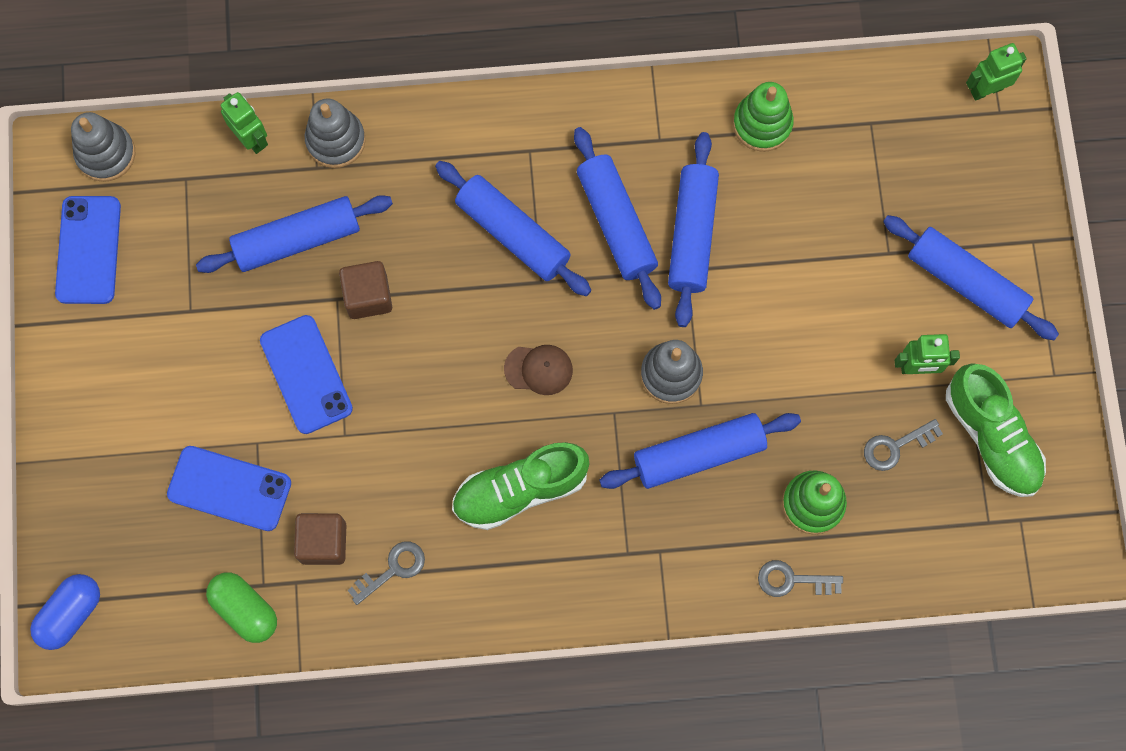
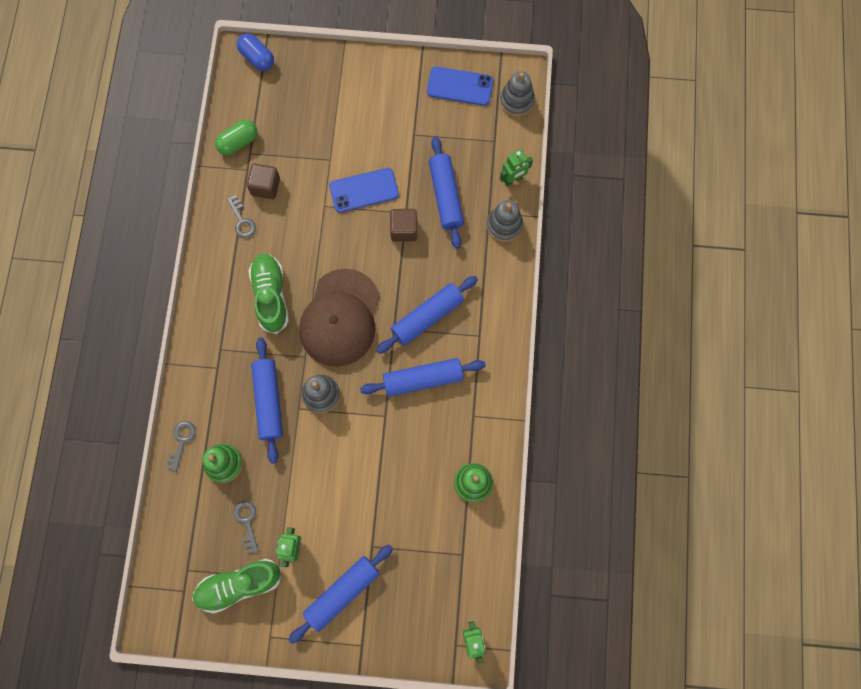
camera: 100 degrees right, 0 degrees up
blue phone [167,446,291,531] -> none
brown cap [504,345,573,395] -> brown cap [299,269,380,367], size x2.45
blue rolling pin [668,132,719,327] -> none

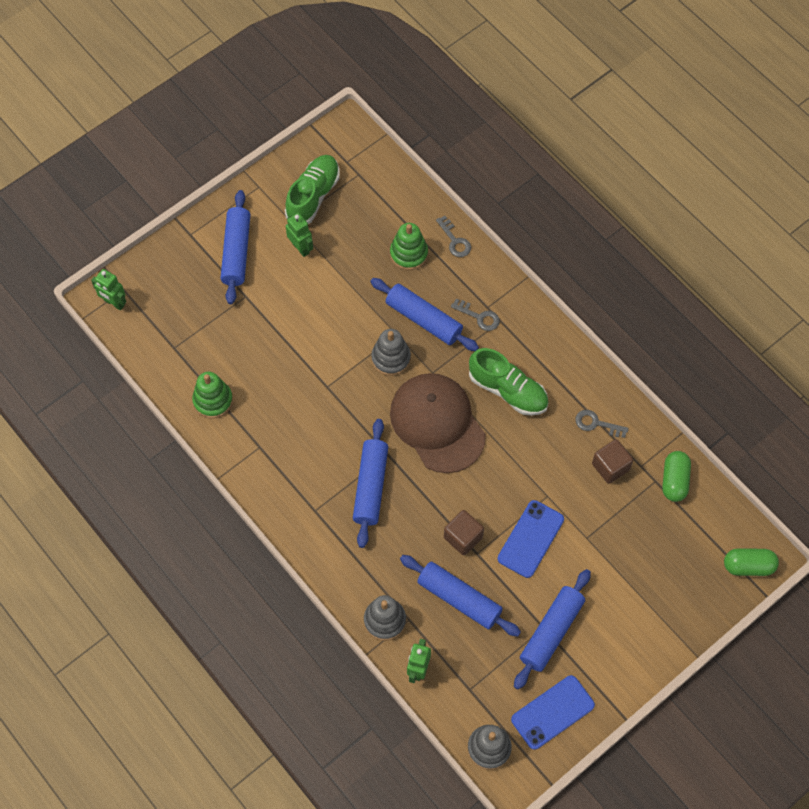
camera: 135 degrees right, 10 degrees down
grey key [233,501,258,554] -> grey key moved to [451,298,500,331]
blue capsule [237,33,274,71] -> green capsule [724,548,779,576]
blue rolling pin [360,358,486,397] -> blue rolling pin moved to [514,569,591,690]

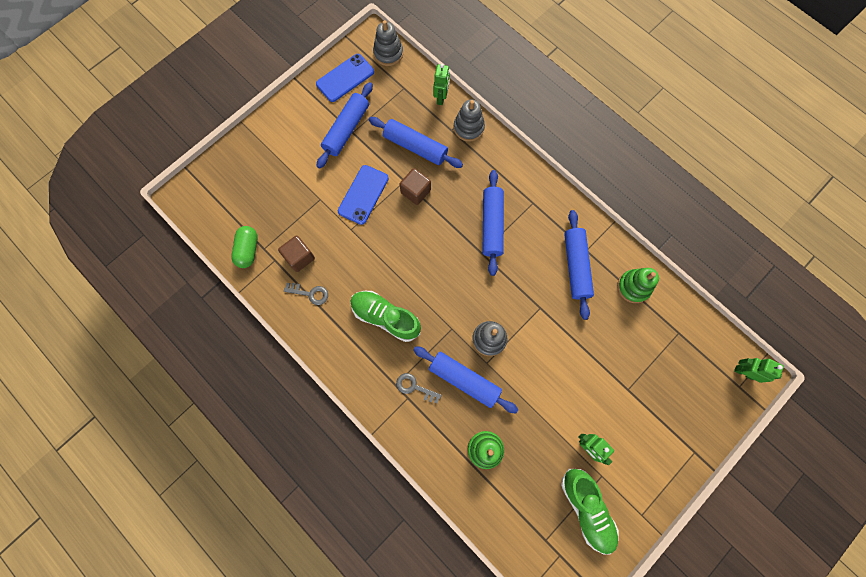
camera: 175 degrees right, 10 degrees up
blue rolling pin [220,190,251,304] -> blue rolling pin moved to [564,210,594,320]
green shoe [285,155,340,224] -> green shoe turned 45 degrees counterclockwise [561,469,619,555]
brown cap [390,373,486,473] -> none
grey key [436,216,471,257] -> none
green capsule [724,548,779,576] -> none

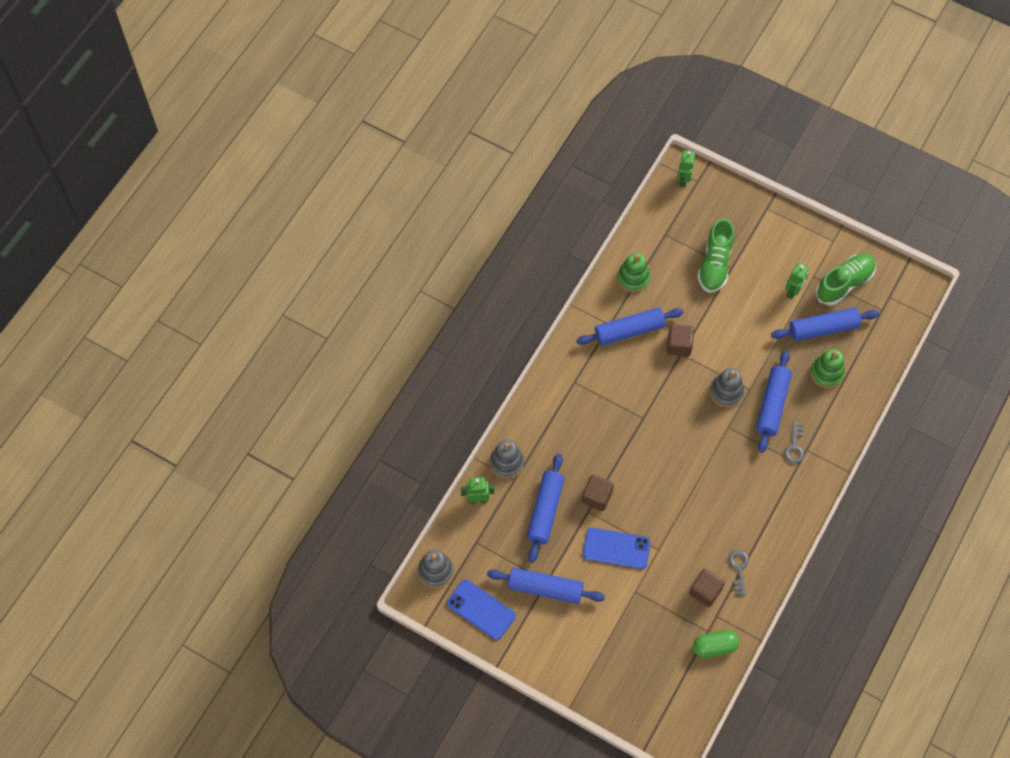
camera: 105 degrees left, 10 degrees down
green shoe [350,291,421,342] -> green shoe moved to [697,218,734,293]
blue rolling pin [483,170,504,276] -> blue rolling pin moved to [771,308,879,341]
none -> brown cube [667,324,694,356]

